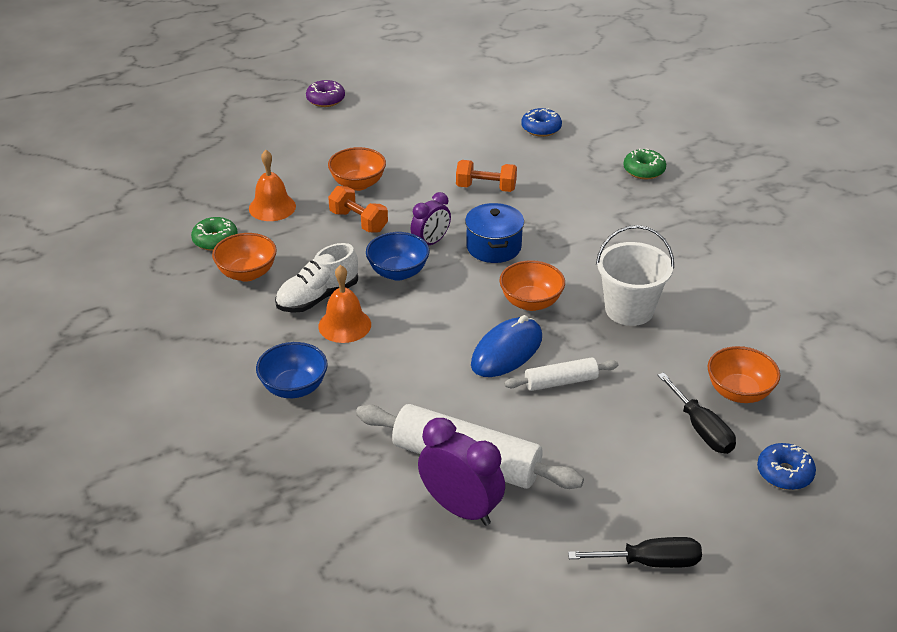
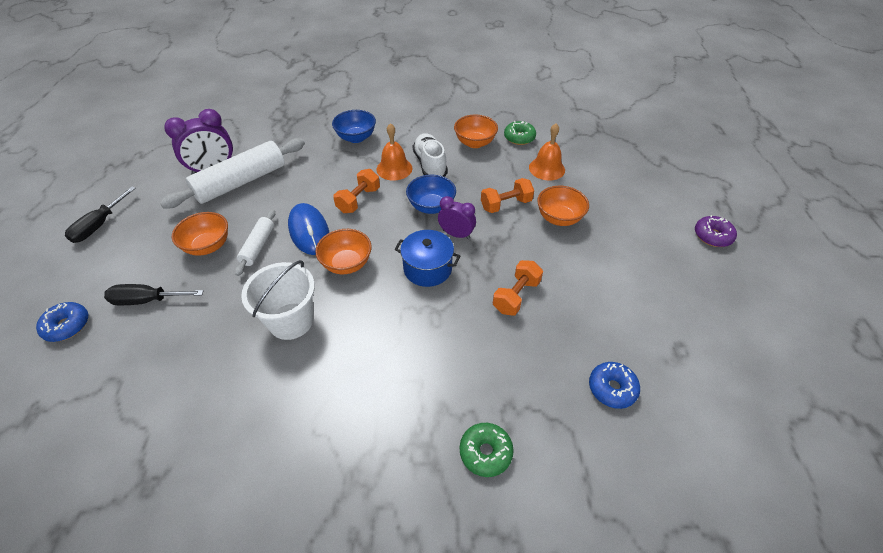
camera: 115 degrees right, 10 degrees up
purple clock [411,192,451,245] -> purple clock turned 135 degrees clockwise [438,196,476,239]
orange bowl [708,346,780,403] -> orange bowl moved to [172,212,228,256]
none -> orange dumbbell [333,169,380,213]

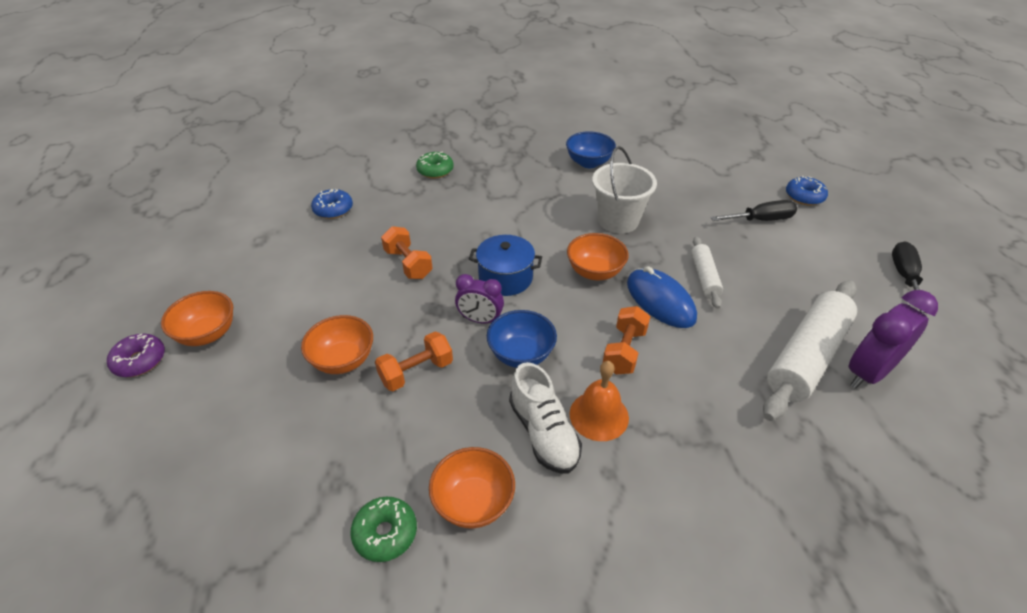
camera: 170 degrees right, 5 degrees down
orange bowl [172,212,228,256] -> orange bowl moved to [161,291,233,346]
blue bowl [332,110,376,143] -> blue bowl moved to [566,131,616,168]
orange dumbbell [493,260,543,316] -> orange dumbbell turned 60 degrees counterclockwise [381,226,433,279]
orange bell [529,123,565,181] -> none

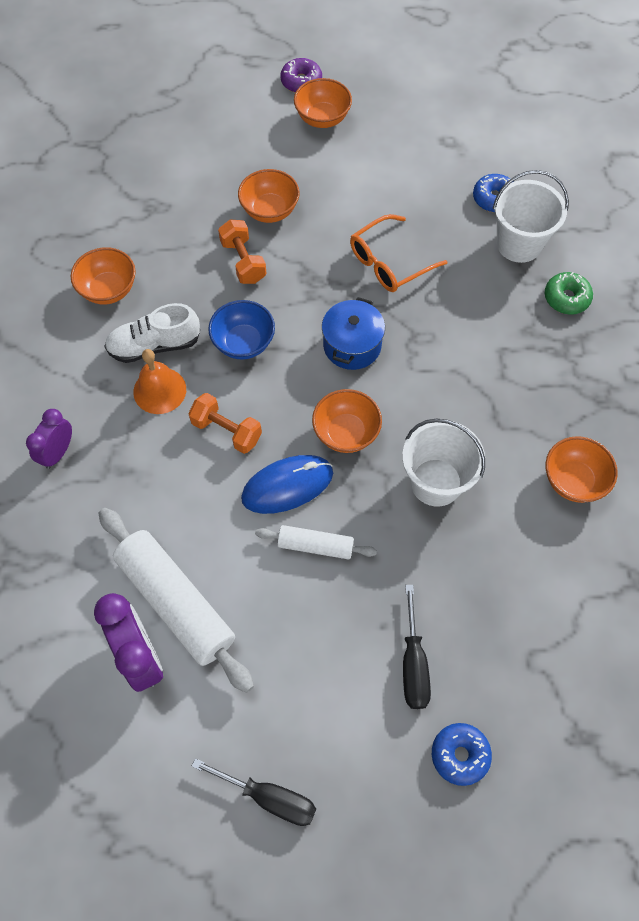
camera: 100 degrees right, 20 degrees up
green donut [350,497,417,562] -> none
orange dumbbell [381,226,433,279] -> orange glasses [350,214,447,292]
purple clock [455,274,504,324] -> purple clock moved to [26,409,72,469]
blue bowl [566,131,616,168] -> orange bowl [546,436,618,503]
none -> white bucket [493,170,569,263]

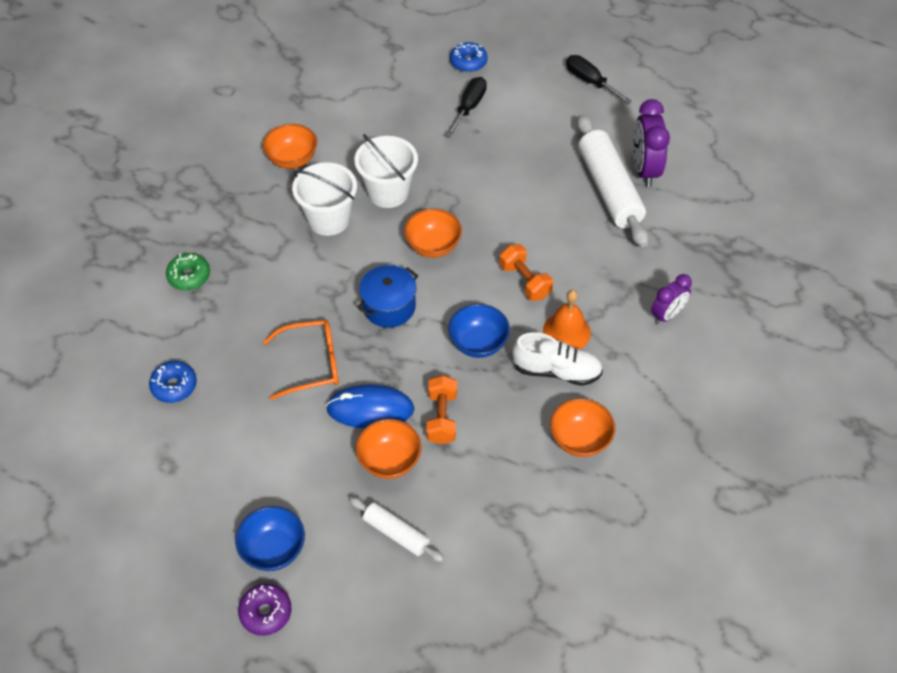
camera: 155 degrees left, 10 degrees down
blue mouse [241,455,333,514] -> blue mouse moved to [326,385,414,429]
white rolling pin [255,525,377,560] -> white rolling pin moved to [349,497,444,562]
orange bowl [294,78,352,128] -> blue bowl [235,506,305,571]
white bucket [493,170,569,263] -> white bucket moved to [292,162,357,236]

